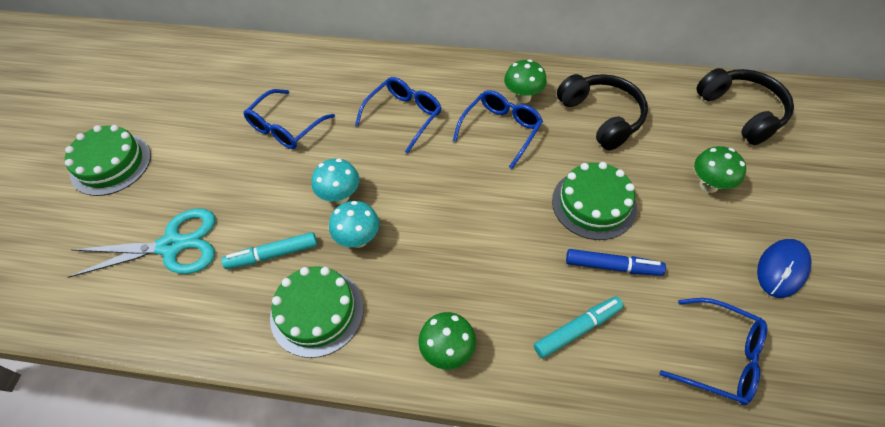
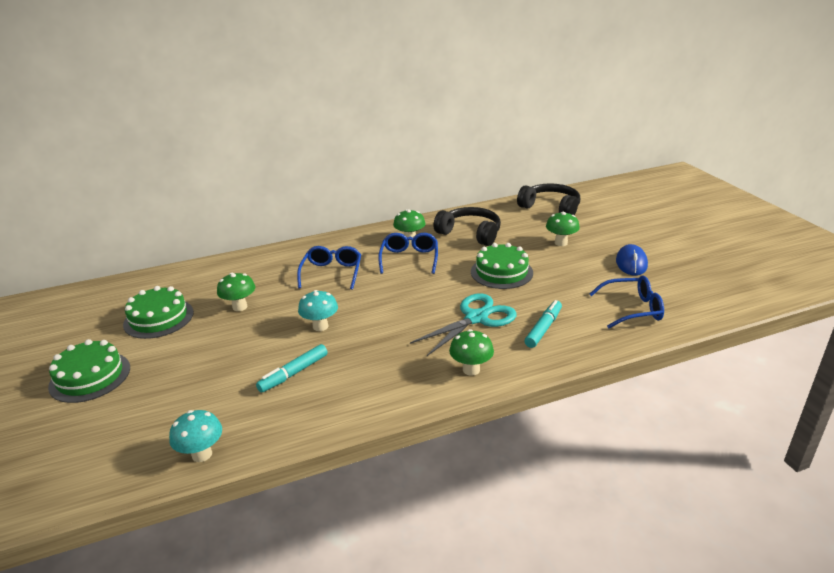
camera: 30 degrees left, 25 degrees down
turquoise scissors [68,208,215,278] -> turquoise scissors moved to [410,293,517,356]
blue glasses [243,89,335,149] -> green mushroom [217,273,255,311]
green cake [270,266,364,358] -> green cake moved to [123,286,194,339]
turquoise mushroom [329,201,379,248] -> turquoise mushroom moved to [169,410,222,462]
blue marker [566,249,666,276] -> none

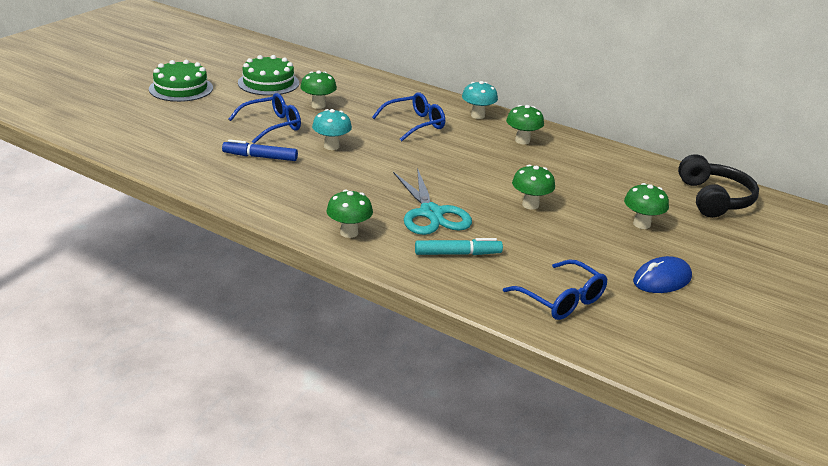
camera: 50 degrees right, 0 degrees up
turquoise mushroom [169,410,222,462] -> turquoise mushroom moved to [462,81,498,119]
turquoise marker [256,344,328,393] -> blue marker [222,139,298,161]
blue glasses [378,233,438,274] -> blue glasses moved to [229,93,301,144]
turquoise scissors [410,293,517,356] -> turquoise scissors turned 60 degrees clockwise [393,168,472,235]
black headphones [434,207,501,246] -> none
green cake [471,243,533,289] -> green mushroom [512,165,555,210]

